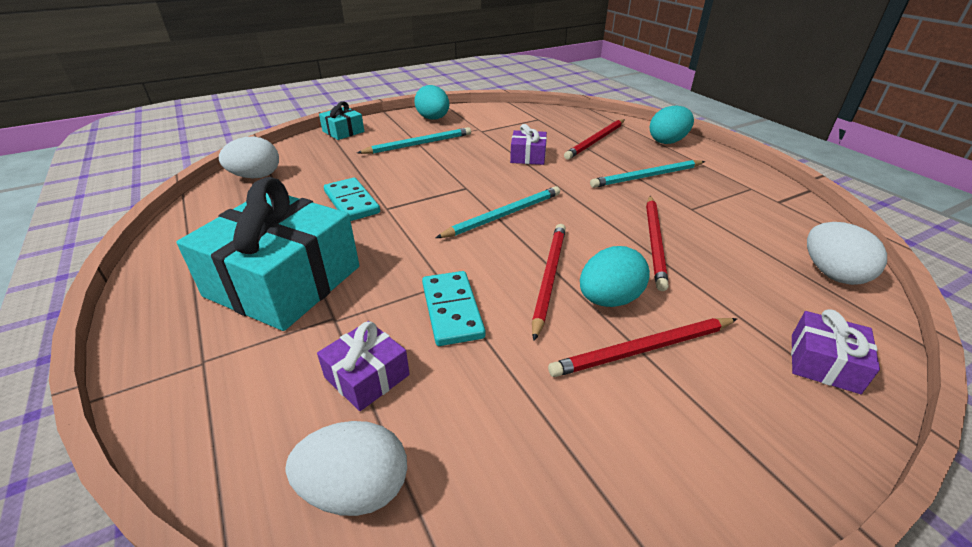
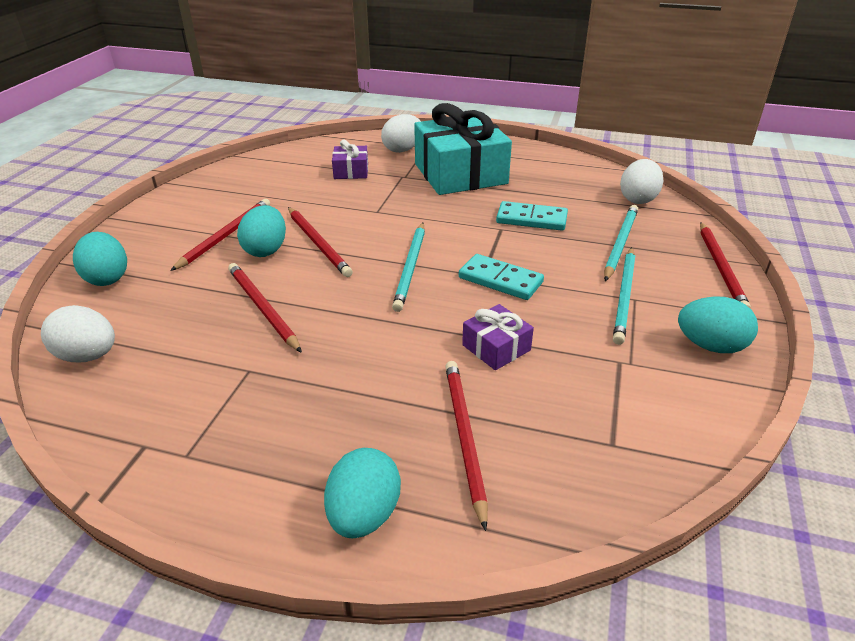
camera: 135 degrees right, 0 degrees up
white egg [286,421,407,516] -> white egg moved to [381,114,421,153]
turquoise gift [319,101,364,140] -> red pencil [700,222,751,309]
turquoise domino [422,271,485,346] -> turquoise domino moved to [459,254,544,300]
turquoise pencil [590,160,705,188] -> turquoise pencil moved to [604,205,638,281]
purple gift [791,309,880,394] -> turquoise egg [73,232,127,286]

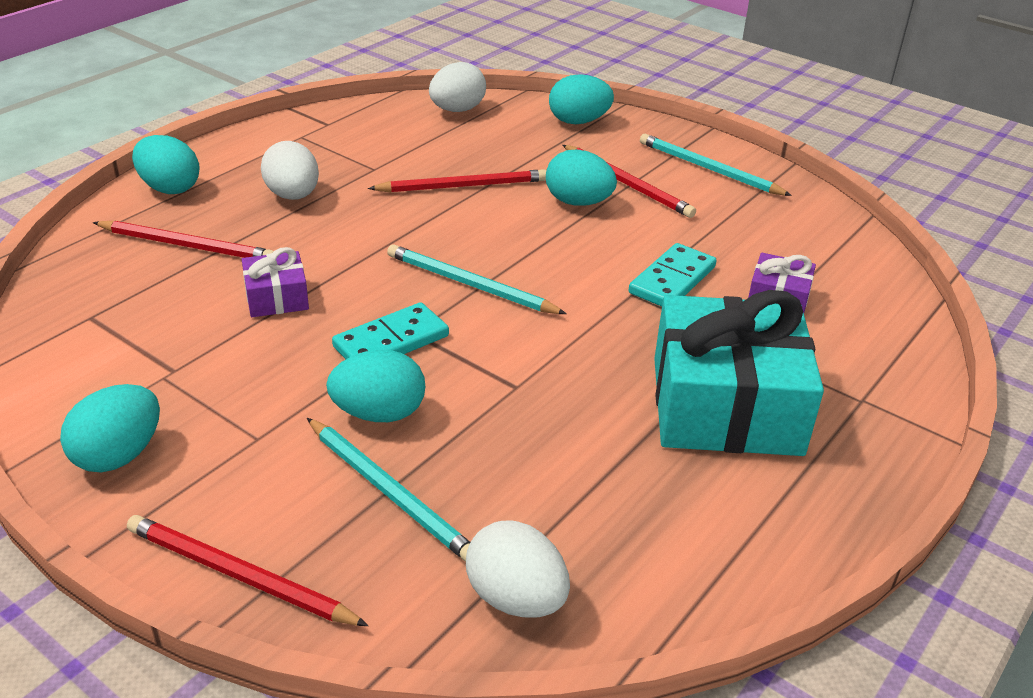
camera: 110 degrees right, 0 degrees up
red pencil [288,207,353,277] -> none
white egg [381,114,421,153] -> white egg moved to [261,141,319,200]
turquoise domino [496,201,568,231] -> turquoise domino moved to [629,243,717,307]
turquoise pencil [613,247,635,345] -> turquoise pencil moved to [640,134,792,196]
none -> turquoise egg [326,350,425,422]

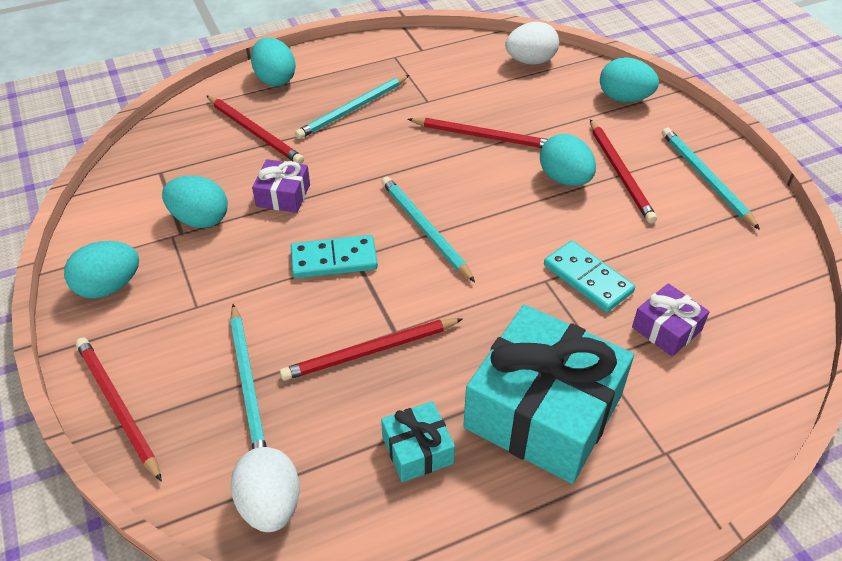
camera: 30 degrees right, 10 degrees up
white egg [261,141,319,200] -> turquoise pencil [295,75,409,139]
turquoise egg [326,350,425,422] -> turquoise egg moved to [162,176,228,228]
turquoise domino [629,243,717,307] -> turquoise domino turned 75 degrees clockwise [544,240,635,312]
none -> red pencil [280,318,462,381]
none -> turquoise gift [381,401,455,482]

